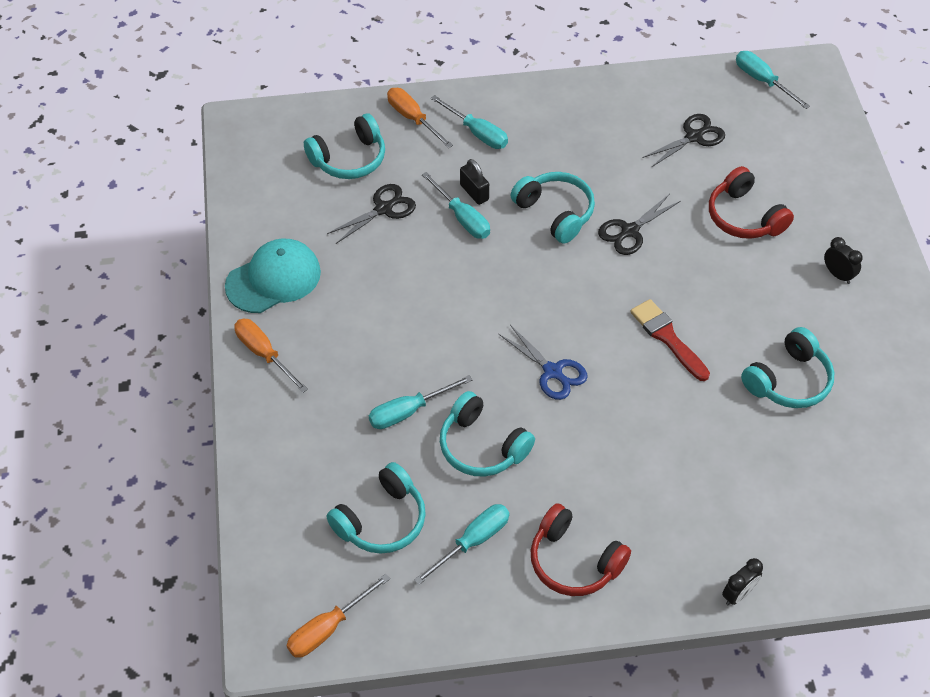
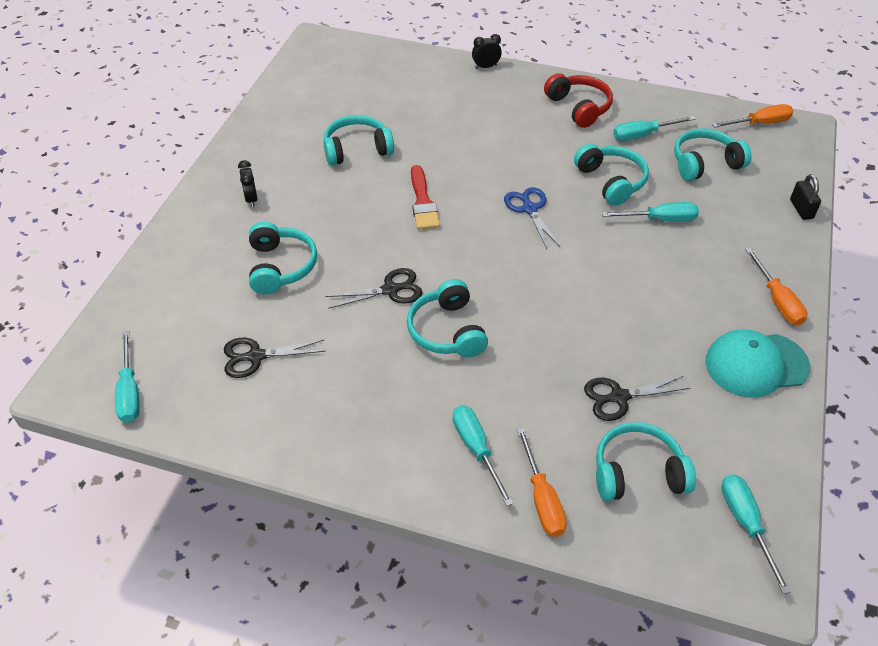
camera: 155 degrees left, 5 degrees down
turquoise screwdriver [422,172,490,239] -> turquoise screwdriver moved to [721,474,791,594]
black padlock [460,159,489,205] -> black padlock moved to [790,174,821,220]
red headphones [709,166,794,239] -> turquoise headphones [249,222,317,294]

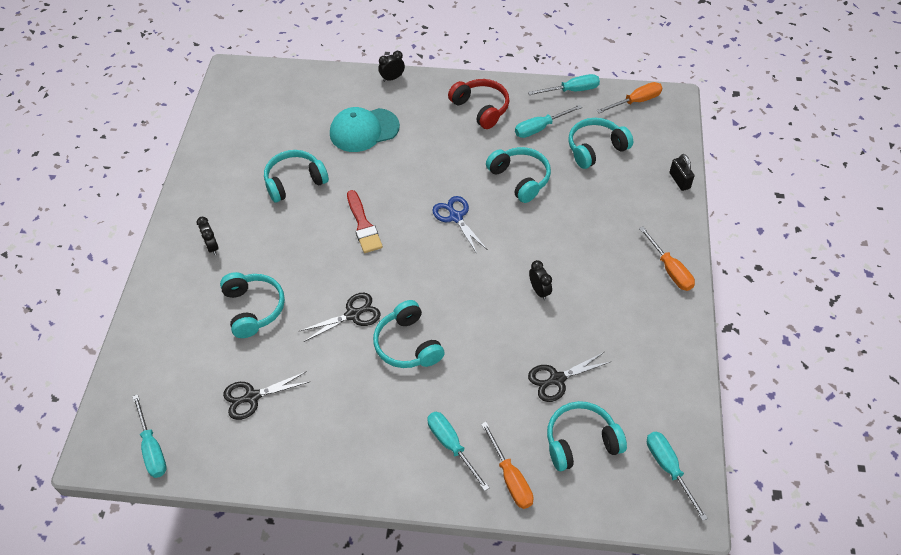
camera: 10 degrees left, 5 degrees up
turquoise screwdriver [602,202,699,222] -> turquoise screwdriver moved to [528,74,600,95]
turquoise cap [705,330,810,398] -> turquoise cap moved to [330,107,400,152]
none -> black clock [529,260,552,300]

